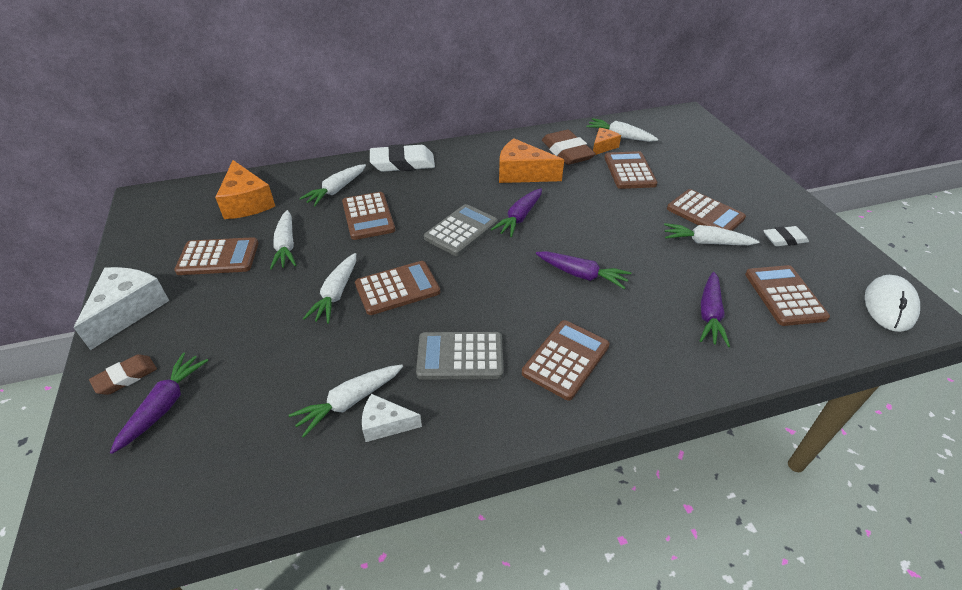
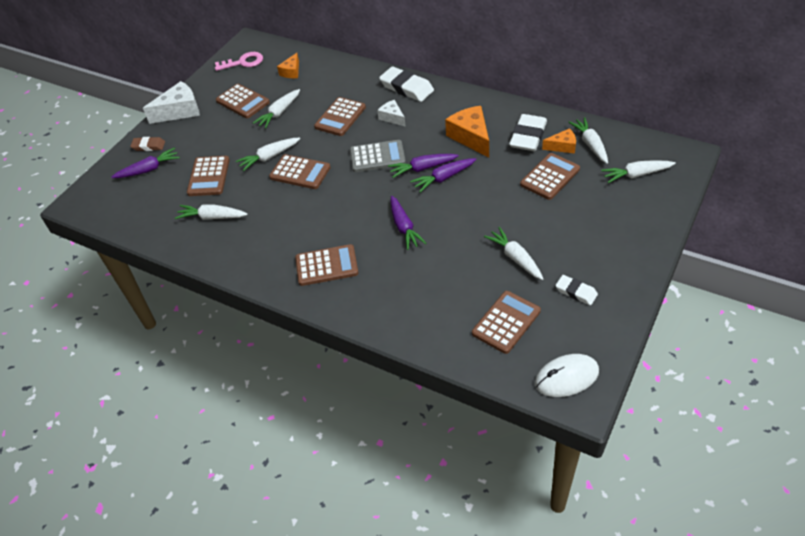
camera: 50 degrees right, 5 degrees up
orange cheese [215,160,275,219] -> orange cheese [277,53,299,78], size x0.58
white carrot [299,164,366,206] -> white carrot moved to [601,160,676,183]
white cheese [362,394,422,442] -> white cheese moved to [377,100,406,127]
grey calculator [416,332,504,380] -> none
brown eraser [542,130,596,165] -> white eraser [509,114,547,151]
brown calculator [667,189,746,231] -> brown calculator moved to [187,156,230,196]
purple carrot [700,272,730,347] -> purple carrot moved to [410,158,477,192]
none -> pink key [215,52,263,71]

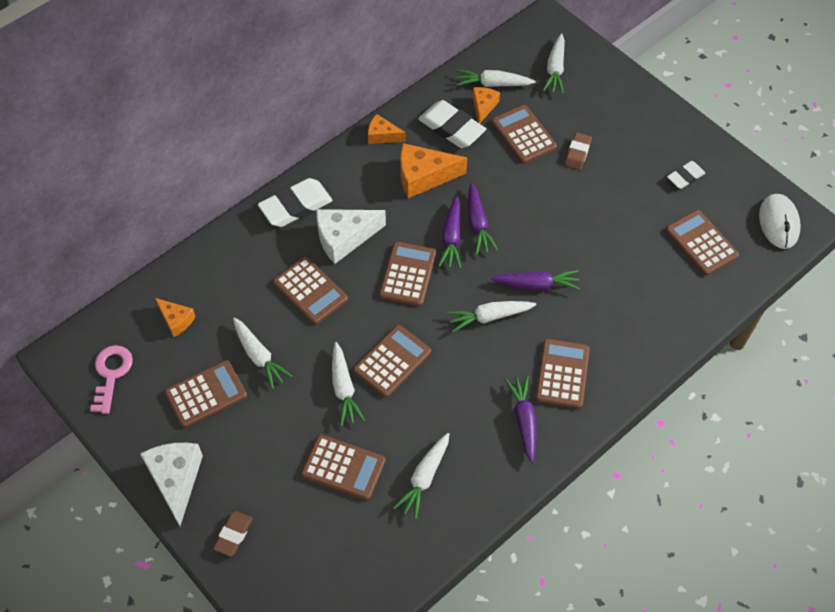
camera: 75 degrees left, 10 degrees up
purple carrot [111,148,180,178] -> purple carrot moved to [504,375,537,463]
grey calculator [350,140,406,172] -> brown calculator [379,242,436,306]
white cheese [377,100,406,127] -> white cheese [316,209,386,264], size x1.73
white carrot [484,227,543,280] -> white carrot moved to [447,301,536,332]
none -> orange cheese [368,114,406,144]
none -> brown eraser [565,133,592,170]

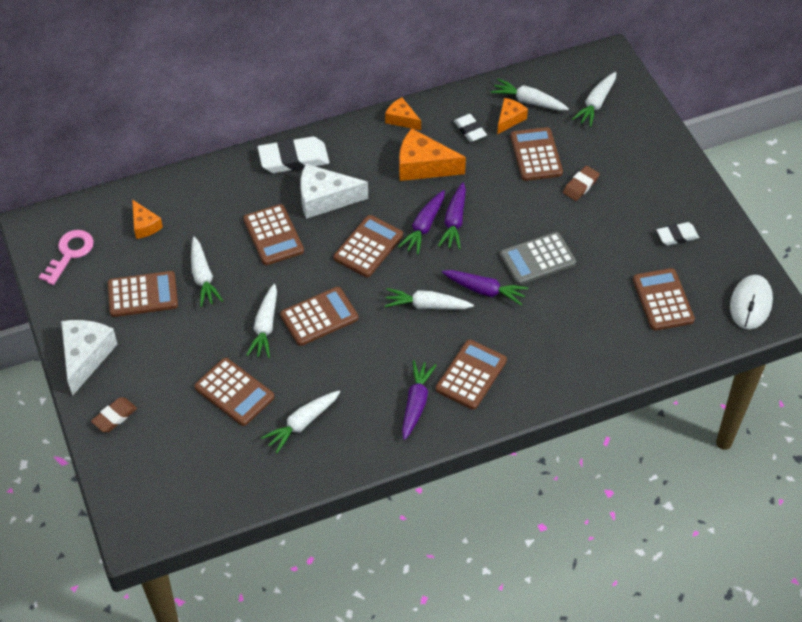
camera: 20 degrees right, 5 degrees down
white eraser [418,100,486,148] -> white eraser [454,114,487,142], size x0.58
none -> grey calculator [500,232,576,285]

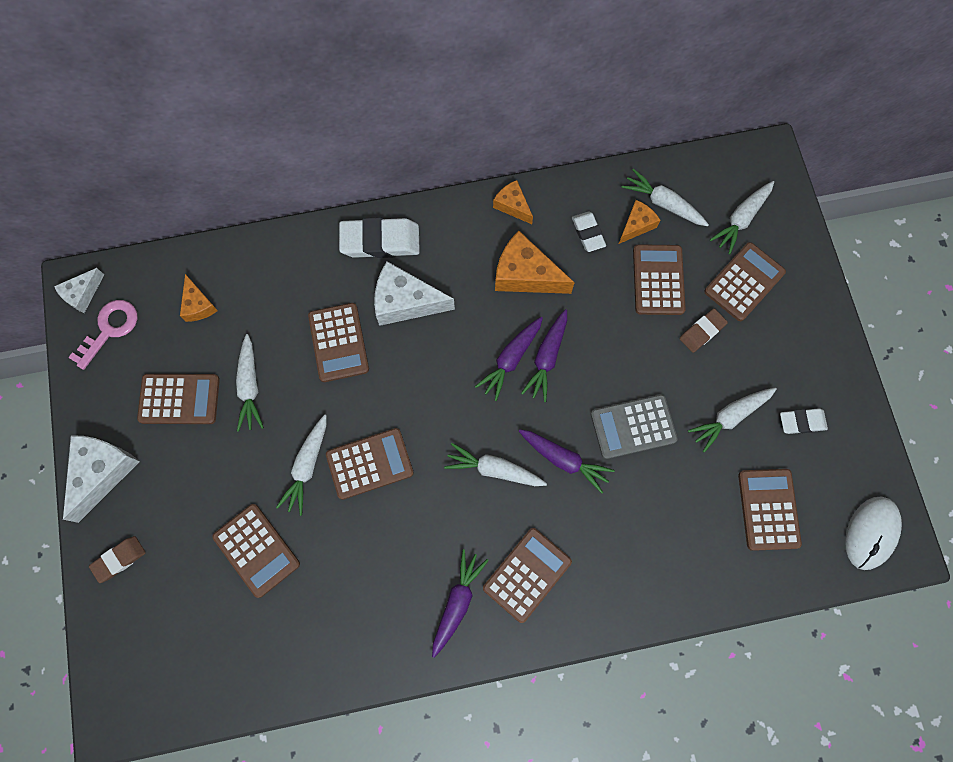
camera: 10 degrees right, 20 degrees up
white carrot [261,391,340,453] -> white carrot moved to [688,387,777,453]
brown calculator [334,215,403,277] -> brown calculator moved to [704,242,786,321]
none -> white cheese [54,268,104,313]

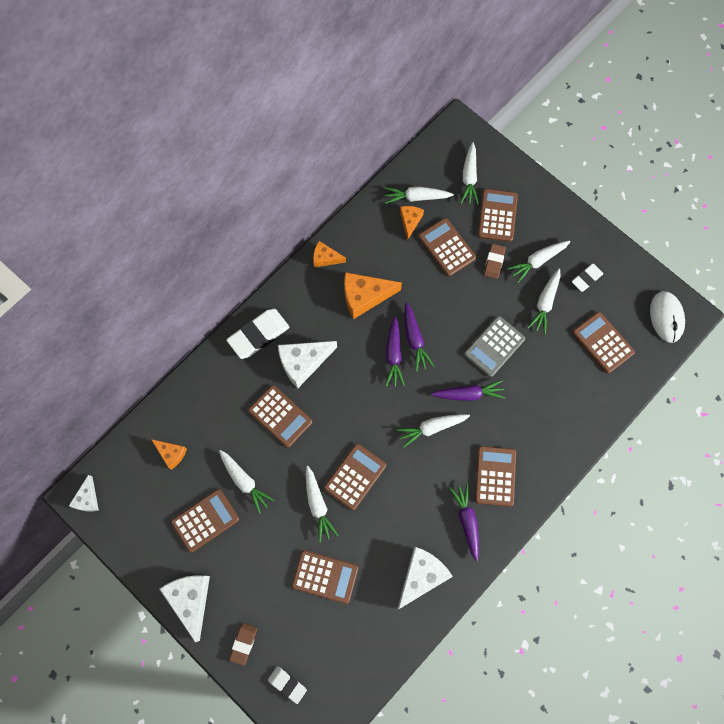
camera: 35 degrees left, 0 degrees up
pink key [68,300,138,370] -> none
white eraser [572,211,606,252] -> white eraser moved to [268,666,307,704]
none -> white cheese [397,547,453,610]
none -> white carrot [507,241,571,283]

